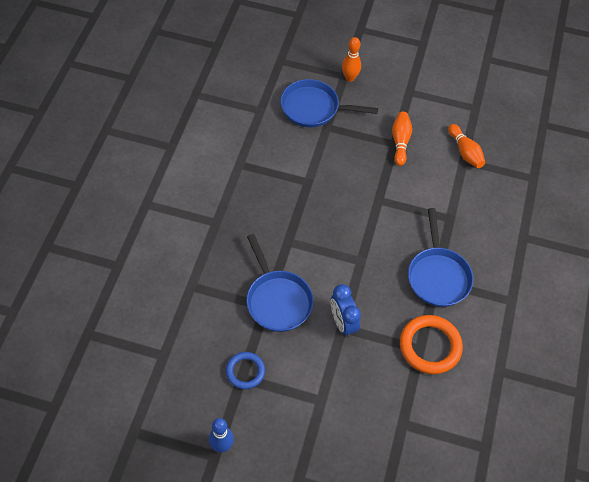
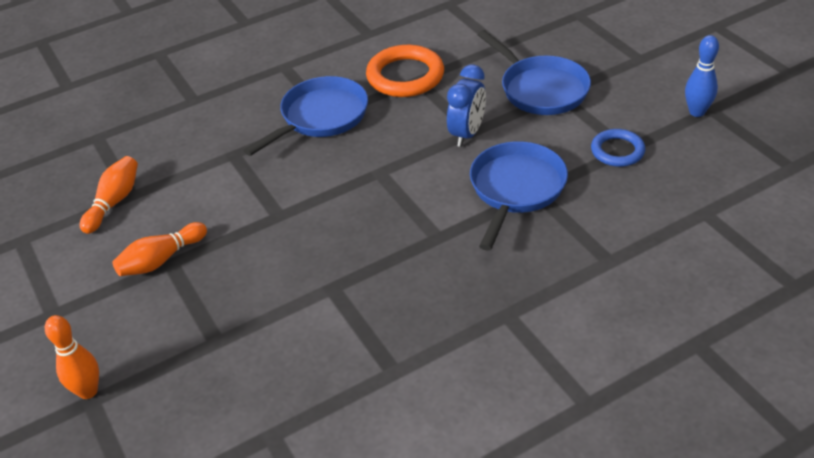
camera: 130 degrees left, 15 degrees down
blue pan [280,79,378,127] -> blue pan moved to [478,30,591,115]

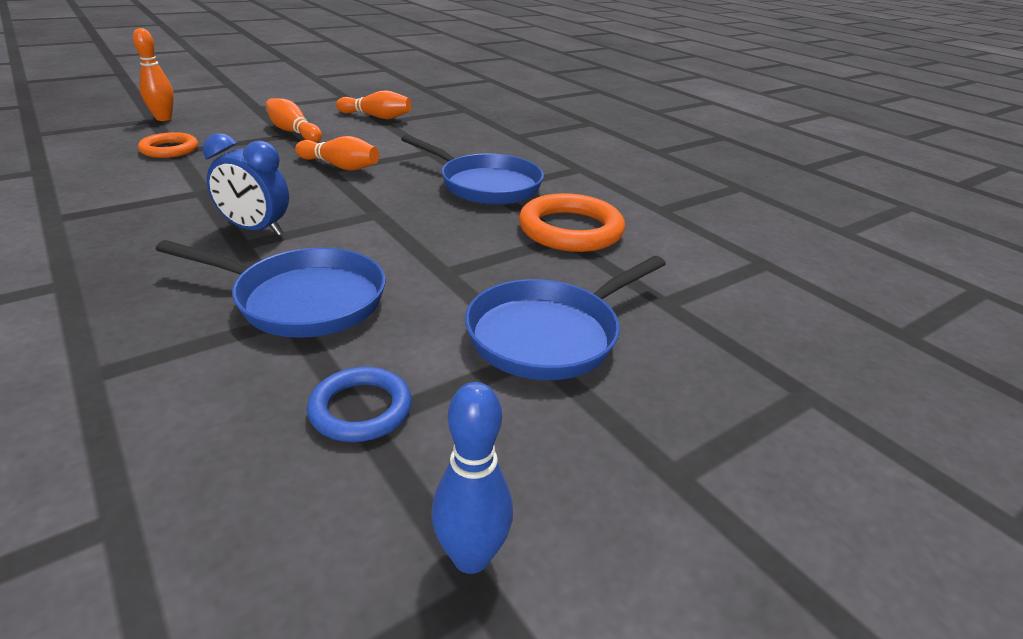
camera: 80 degrees right, 10 degrees down
blue clock [447,65,486,147] -> blue clock moved to [203,133,289,236]
none -> orange ring [138,132,198,158]
none -> orange bowling pin [295,136,379,171]

